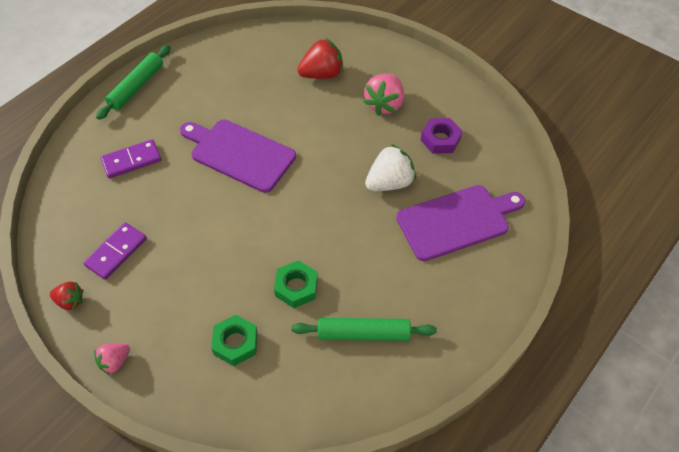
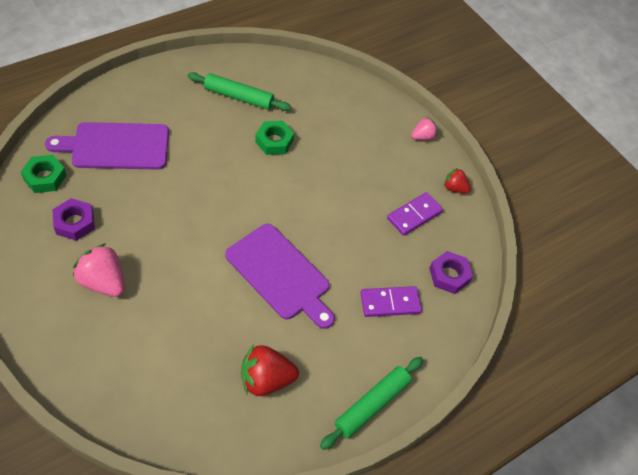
camera: 170 degrees left, 0 degrees up
green nut [211,315,258,366] -> green nut moved to [21,155,67,193]
red strawberry [297,38,343,79] -> red strawberry moved to [241,345,299,396]
pink strawberry [363,74,404,116] -> pink strawberry turned 90 degrees counterclockwise [73,243,125,297]
white strawberry [365,144,416,191] -> none
none -> purple nut [429,251,473,294]

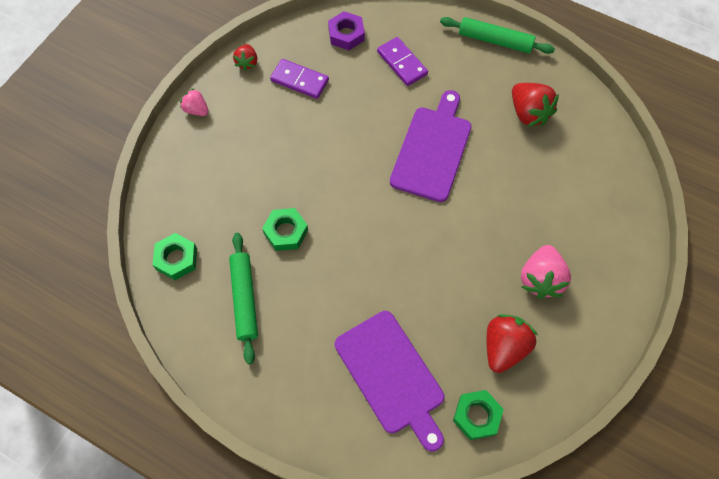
camera: 110 degrees left, 10 degrees up
purple nut [52,198,95,241] -> red strawberry [487,314,538,373]
none -> green nut [152,233,197,280]

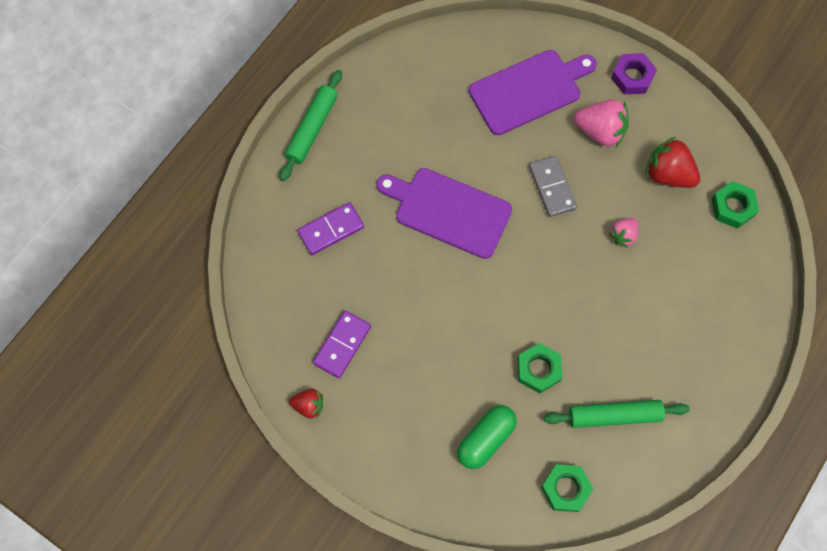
camera: 85 degrees left, 5 degrees up
pink strawberry [180,88,209,116] -> pink strawberry moved to [609,218,638,248]
purple nut [328,11,365,50] -> purple nut moved to [611,53,657,94]
purple cutting board [335,311,444,452] -> purple cutting board moved to [469,50,597,135]
red strawberry [512,83,559,127] -> none
none -> green capsule [457,405,517,469]
none -> grey domino [529,156,577,217]

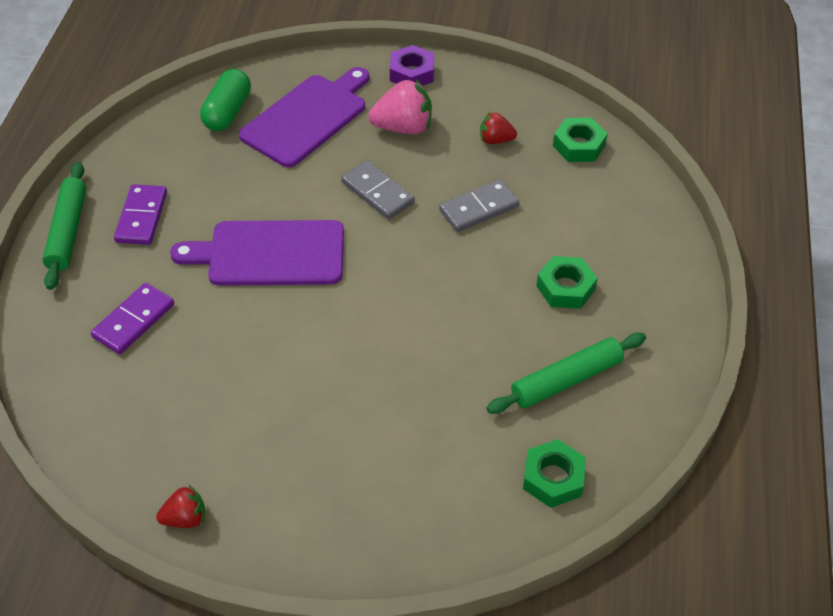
camera: 25 degrees left, 20 degrees down
purple domino [313,311,371,378] -> purple domino moved to [114,184,167,245]
green capsule [457,405,517,469] -> green capsule moved to [200,69,251,131]
green nut [517,343,562,393] -> green nut moved to [536,256,598,309]
pink strawberry [609,218,638,248] -> grey domino [439,180,519,232]
red strawberry [645,137,700,188] -> red strawberry [480,112,517,144], size x0.58

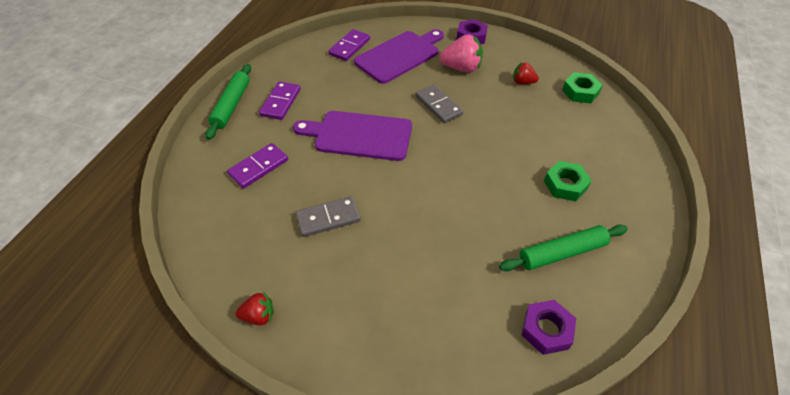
camera: 10 degrees right, 0 degrees up
green capsule [200,69,251,131] -> purple domino [328,29,370,61]
grey domino [439,180,519,232] -> grey domino moved to [295,196,361,237]
green nut [523,439,586,508] -> purple nut [522,300,576,355]

